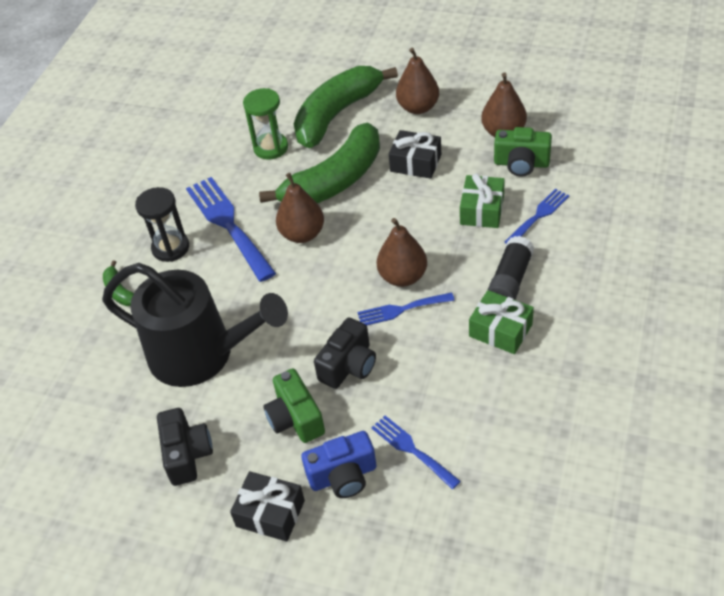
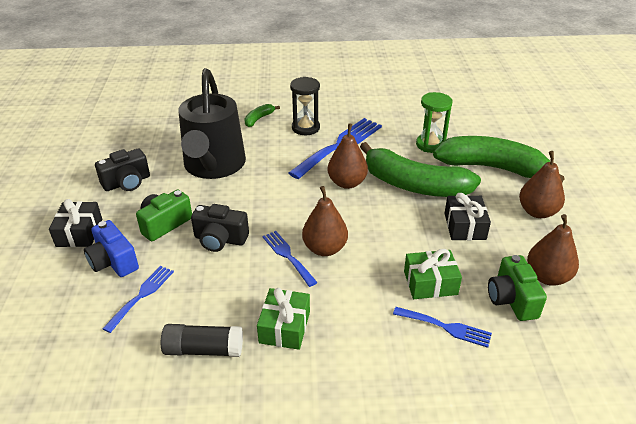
camera: 65 degrees right, 10 degrees down
black glue stick [488,236,534,300] -> black glue stick moved to [161,324,243,357]

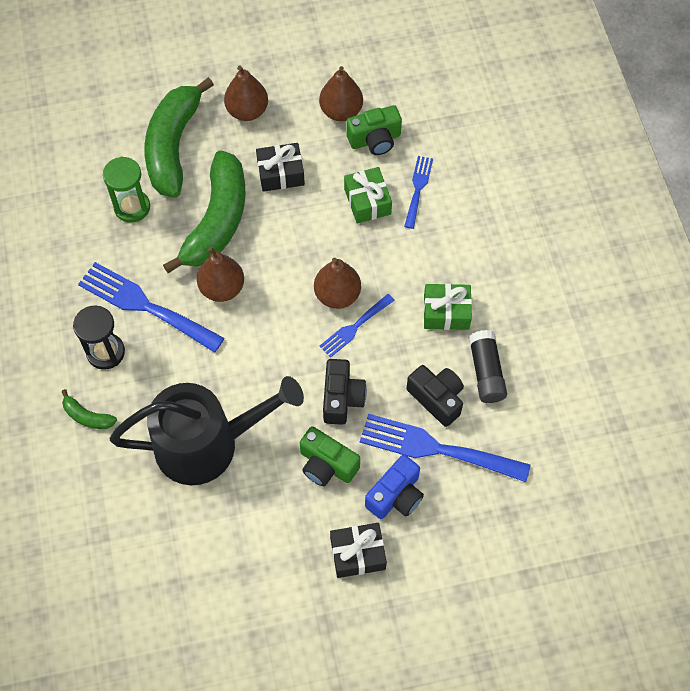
camera: 100 degrees left, 25 degrees up
black camera [95,149,150,191] -> black camera moved to [406,365,464,427]
blue fork [102,266,174,333] -> blue fork [360,414,531,482], size x1.80

